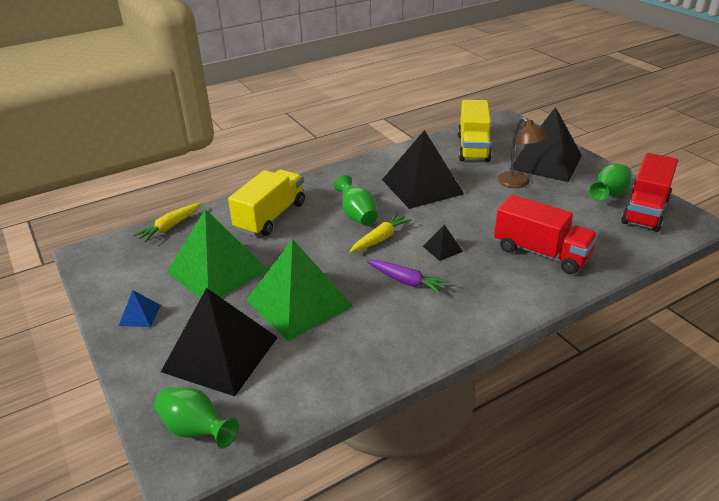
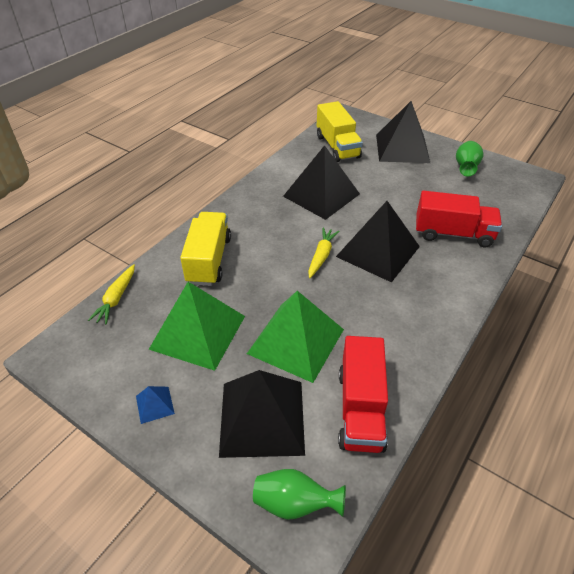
camera: 25 degrees left, 10 degrees up
green vase [334,175,378,226] -> none
purple carrot [366,260,450,295] -> none
black pyramid [423,225,463,261] -> black pyramid [336,201,420,283], size x2.42
brown lamp [498,117,548,188] -> none
red truck [621,153,678,232] -> red truck moved to [338,336,388,453]

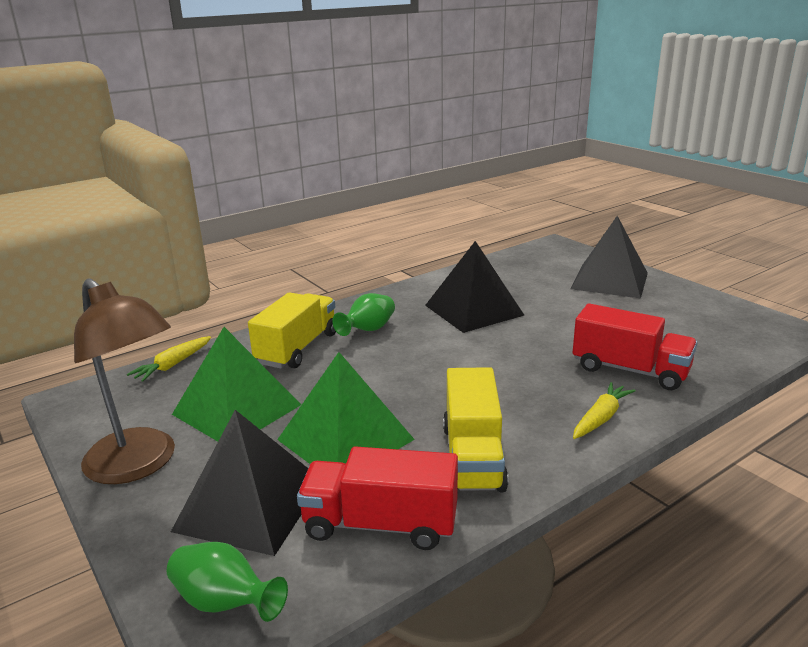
camera: 20 degrees right, 20 degrees down
blue pyramid [136,386,175,424] -> brown lamp [74,278,175,484]
yellow carrot [308,227,340,278] -> yellow carrot moved to [573,382,636,439]
yellow truck [317,101,363,162] -> yellow truck moved to [443,367,508,492]
black pyramid [336,201,420,283] -> none
red truck [338,336,388,453] -> red truck turned 75 degrees clockwise [297,447,458,550]
green vase [456,141,484,177] -> green vase moved to [332,293,395,336]

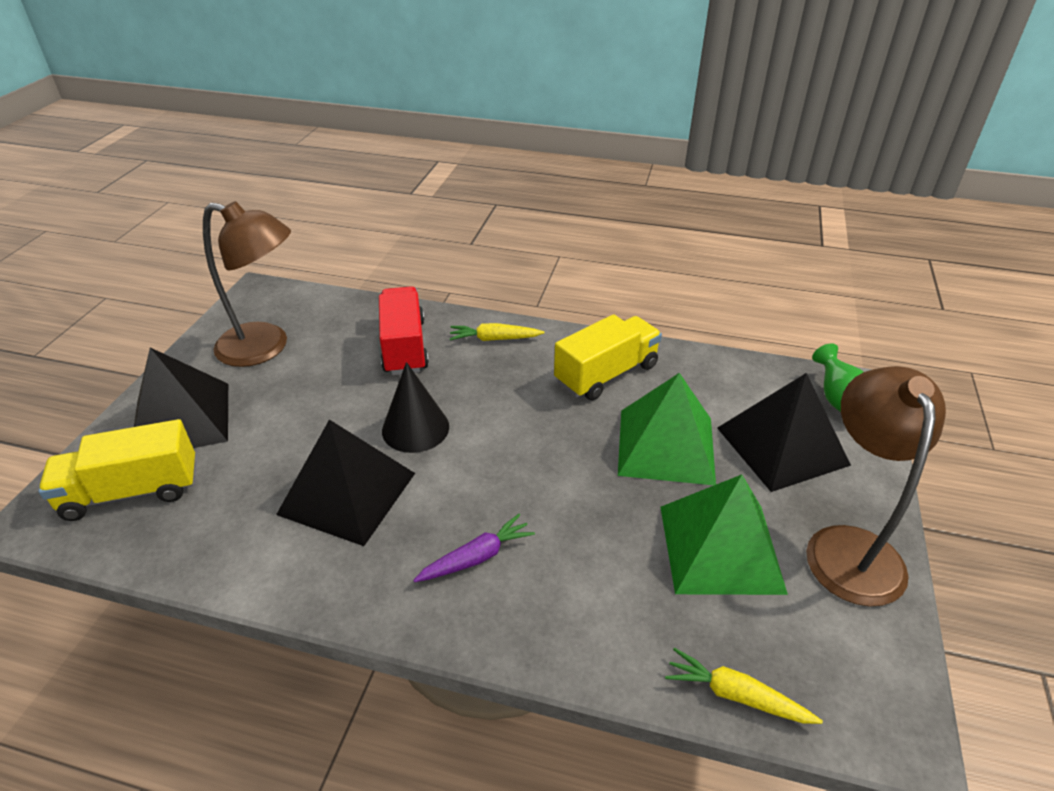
camera: 130 degrees left, 15 degrees up
yellow carrot [127,336,211,382] -> yellow carrot turned 150 degrees counterclockwise [665,648,823,724]
yellow truck [248,292,336,369] -> yellow truck moved to [38,419,196,521]
red truck [297,447,458,550] -> none
green vase [332,293,395,336] -> purple carrot [413,514,535,582]
none -> brown lamp [203,201,291,367]
none -> black cone [382,362,449,453]

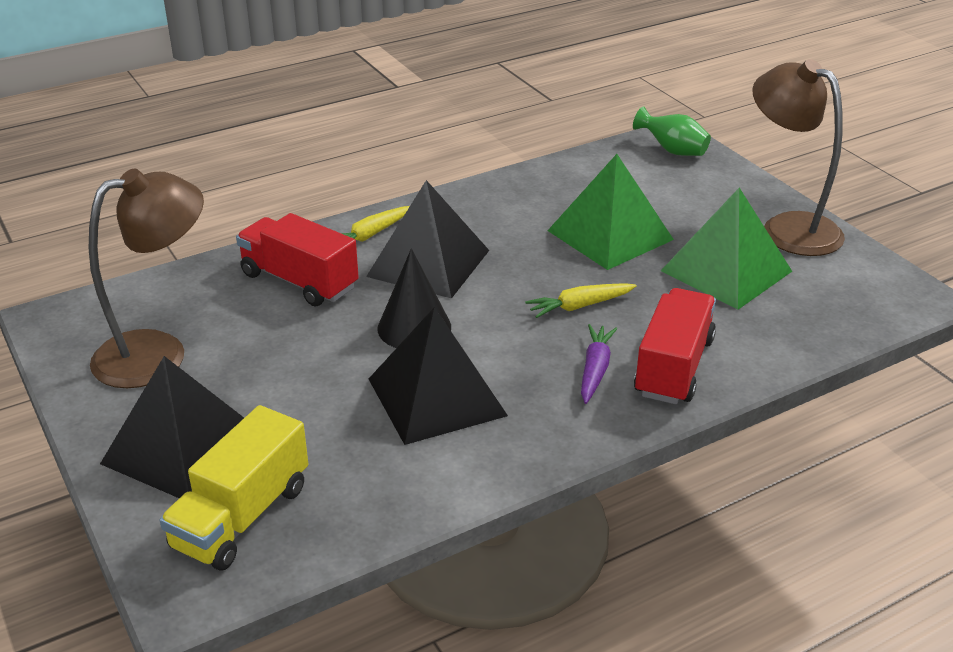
camera: 45 degrees left, 5 degrees down
yellow truck [554,314,662,400] -> none
yellow carrot [665,648,823,724] -> yellow carrot moved to [525,283,637,318]
black pyramid [717,373,851,492] -> black pyramid moved to [366,180,489,299]
none -> red truck [634,288,716,404]

